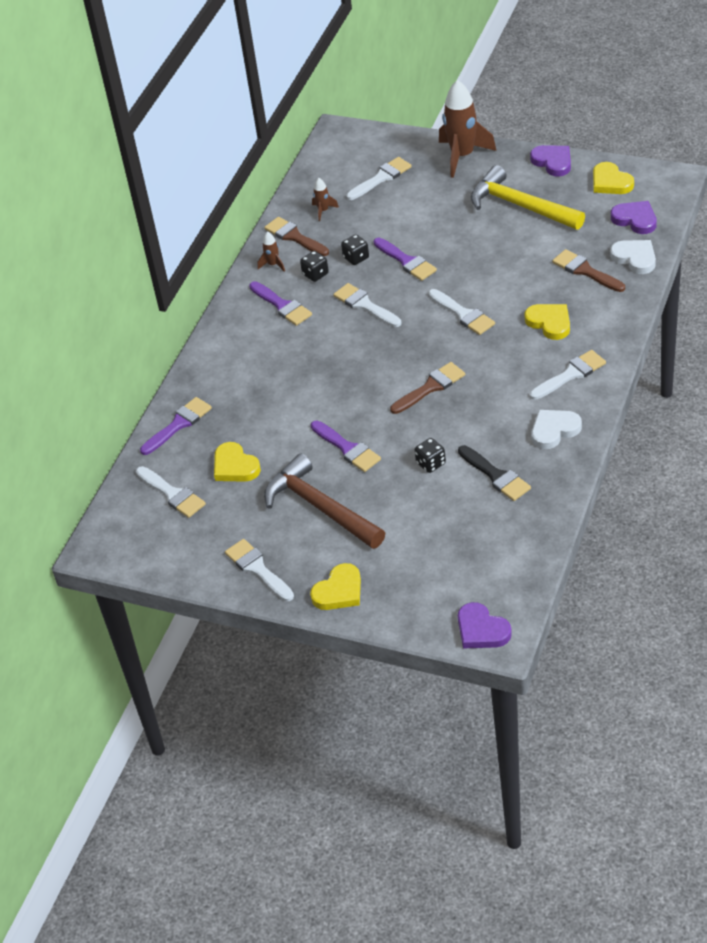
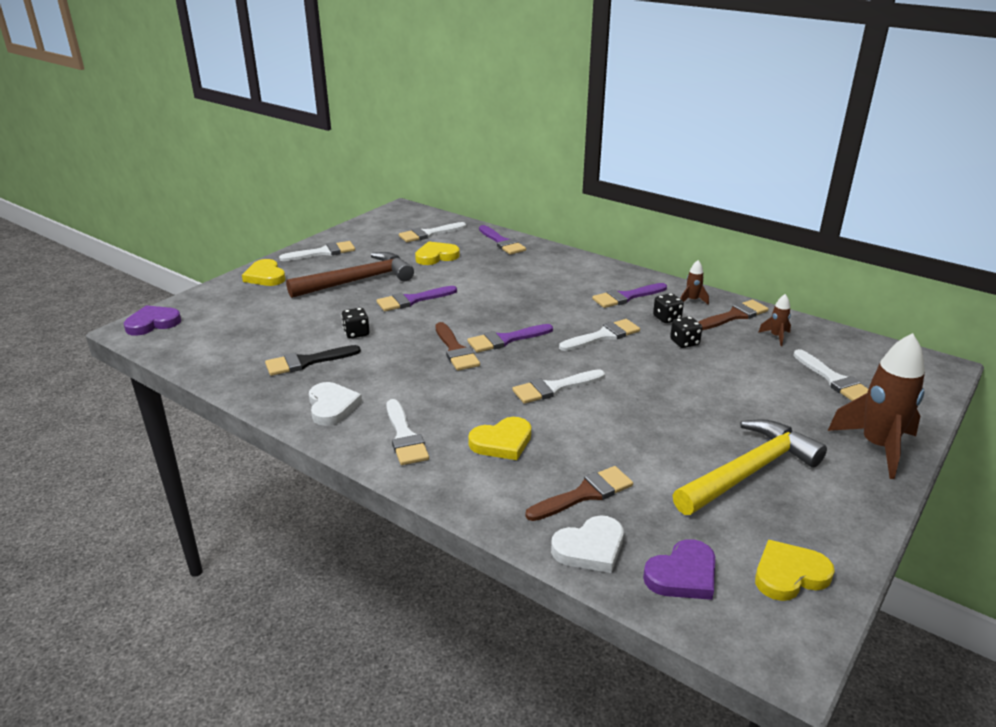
camera: 100 degrees right, 15 degrees down
purple brush [374,238,437,281] -> purple brush moved to [467,324,553,353]
purple heart [530,145,571,177] -> none

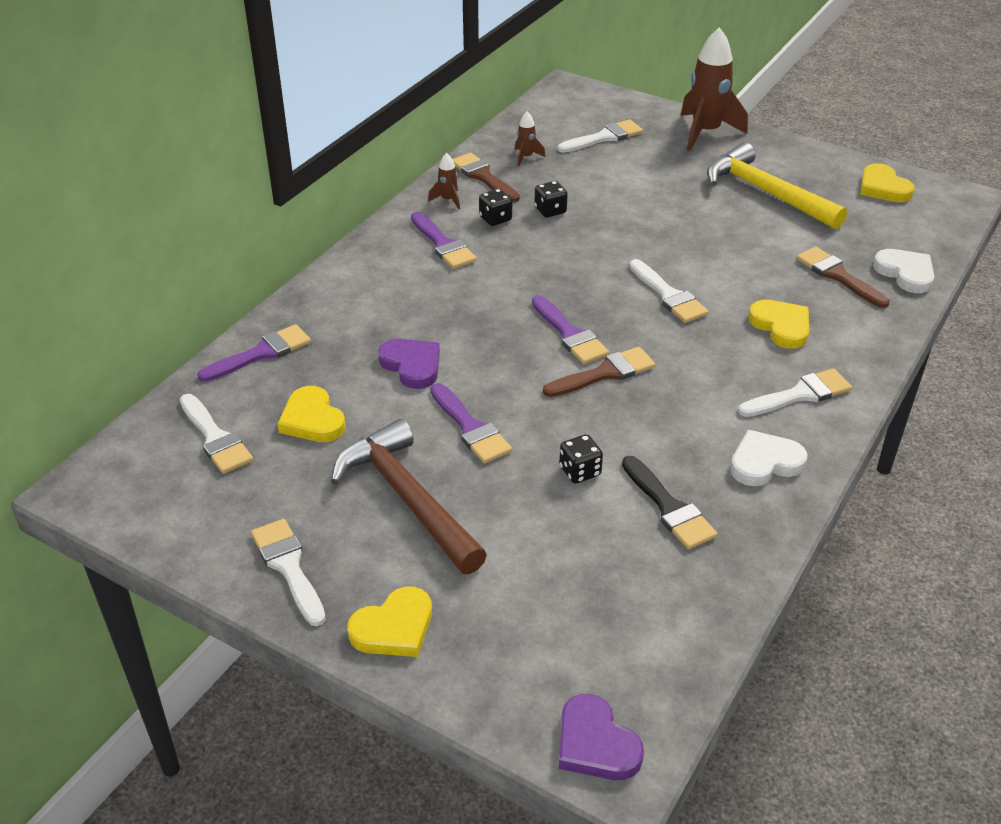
camera: 95 degrees left, 10 degrees up
white brush [559,319,640,351] -> none
purple heart [643,539,715,600] -> purple heart moved to [378,339,440,389]

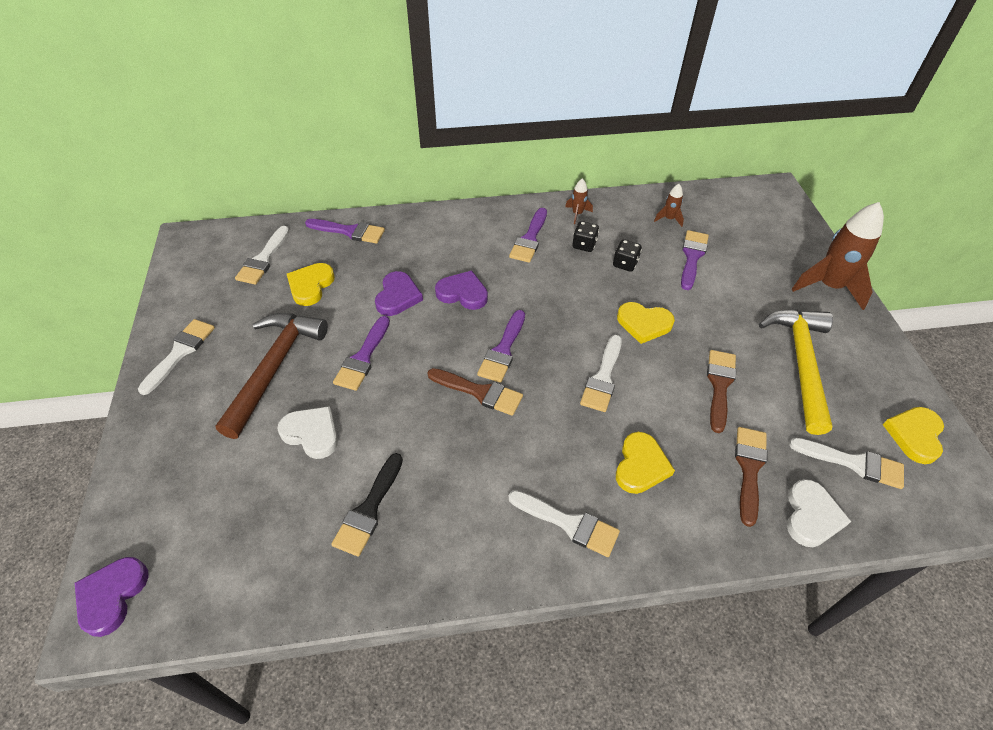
camera: 50 degrees right, 10 degrees up
yellow heart [347,587,432,657] -> yellow heart moved to [617,302,675,344]
brown brush [452,153,520,202] -> brown brush moved to [707,350,736,433]
white brush [558,119,643,153] -> white brush moved to [789,438,904,489]
black dice [559,434,603,483] -> none
white heart [730,430,807,486] -> white heart moved to [277,406,338,459]
none -> purple heart [435,270,488,310]
none -> purple brush [681,230,709,290]

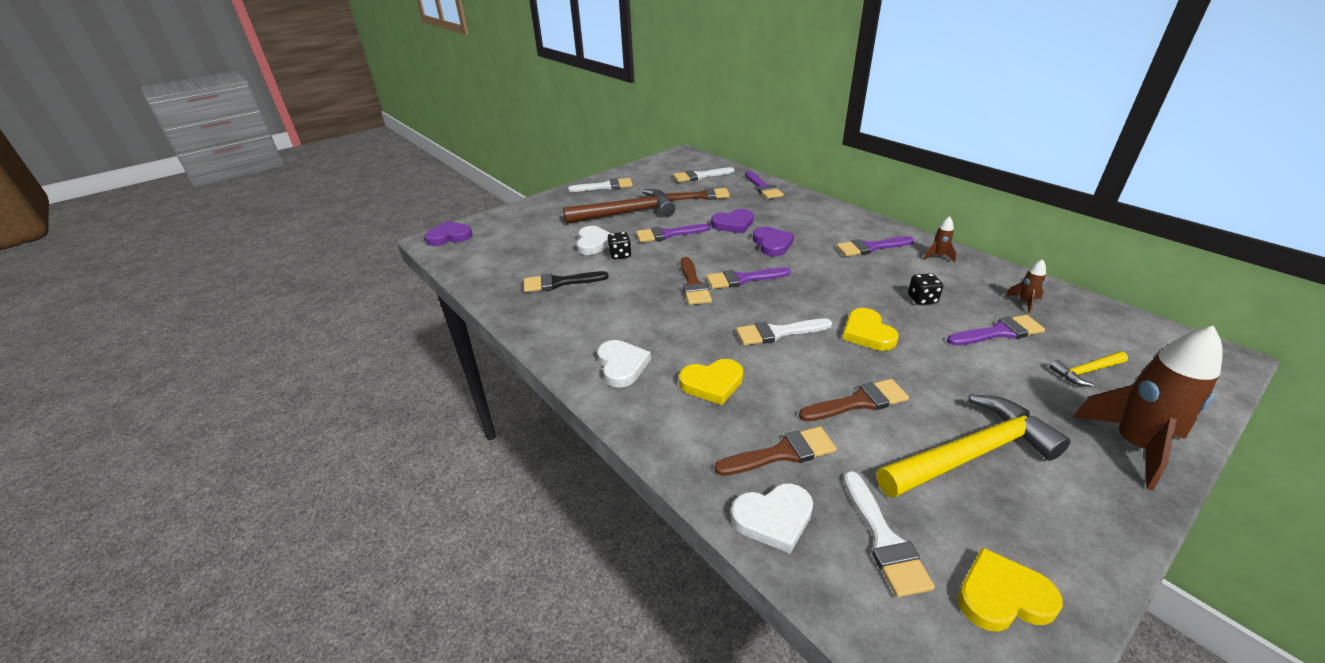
camera: 60 degrees right, 15 degrees down
yellow heart [287,263,335,306] -> brown brush [665,188,730,200]
white brush [508,490,620,557] -> white heart [597,340,651,388]
black dice [572,221,599,252] -> black dice moved to [608,232,632,259]
none -> yellow hammer [1049,351,1128,387]

